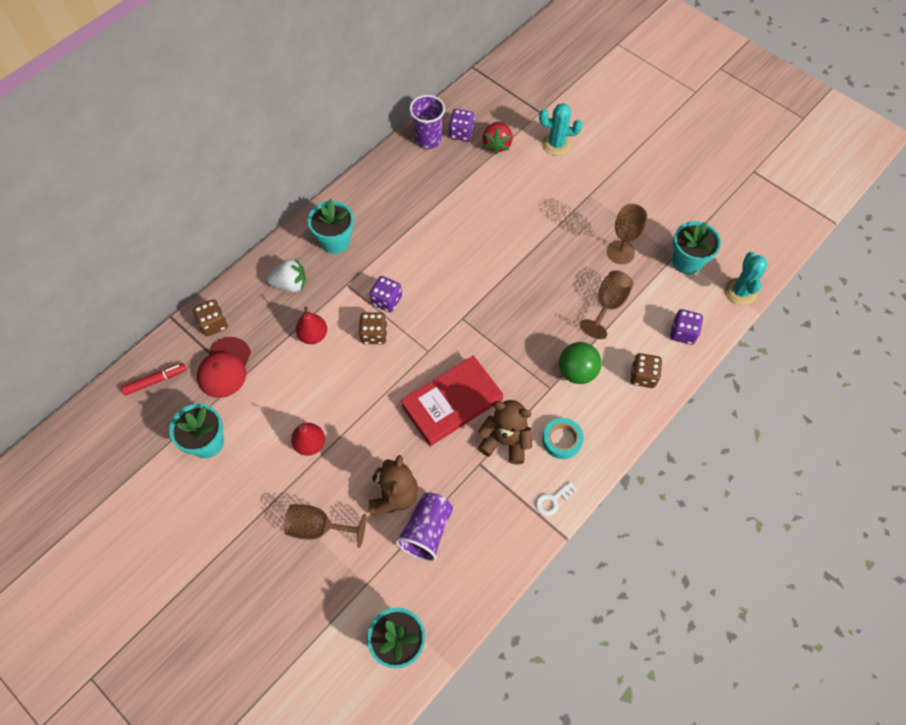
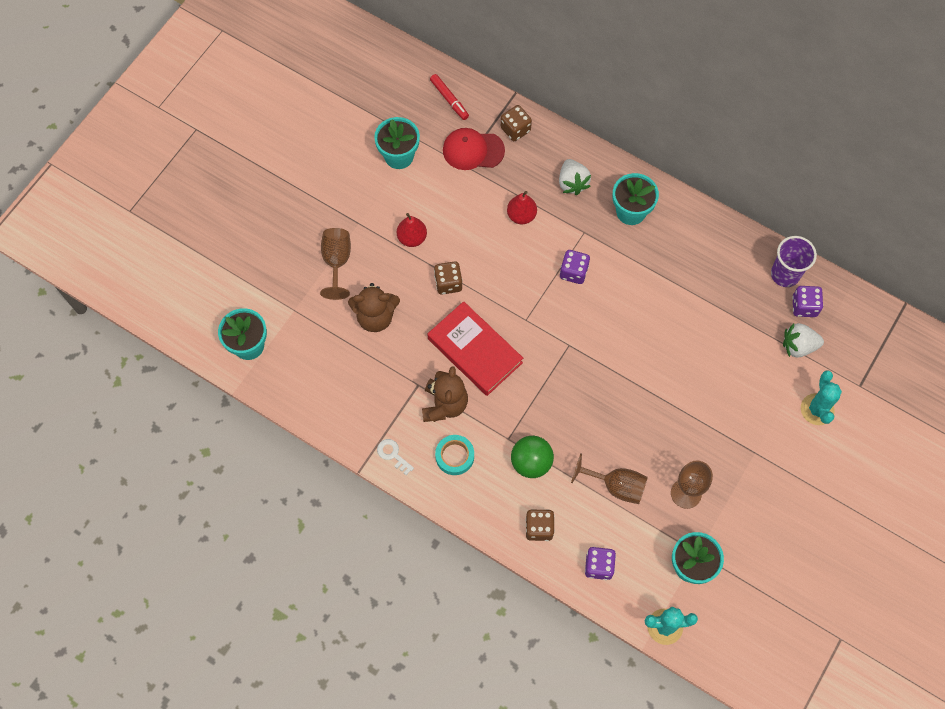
camera: 80 degrees right, 5 degrees up
brown dice [359,312,387,344] -> brown dice moved to [434,261,463,295]
purple cup [395,492,453,561] -> none
red strawberry [482,121,513,154] -> white strawberry [783,323,824,358]

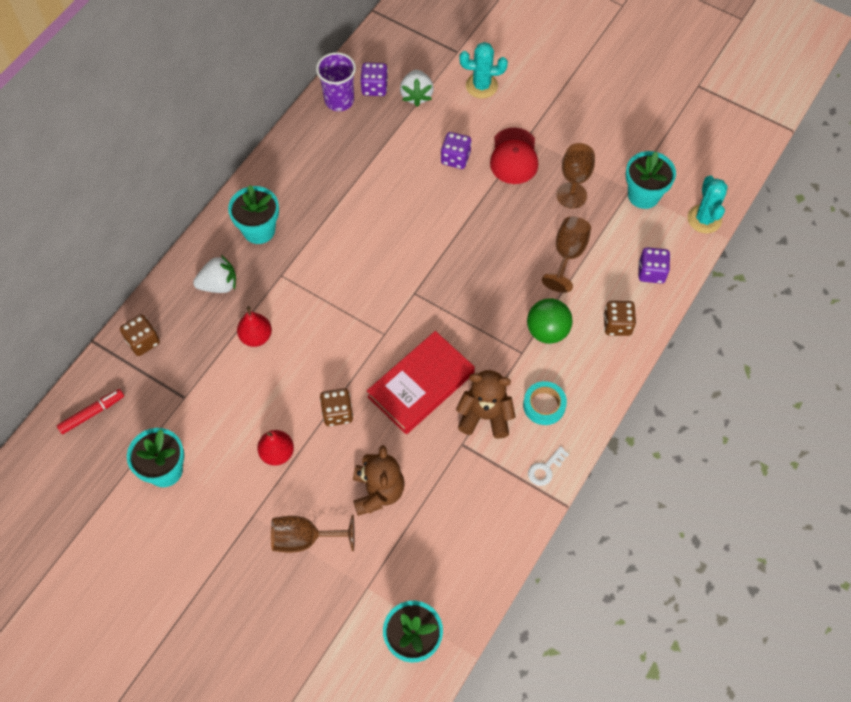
camera: 90 degrees left, 5 degrees down
red cap [443,128,505,170] -> red cap moved to [490,128,538,184]
purple dice [560,250,590,284] -> purple dice moved to [441,132,472,169]

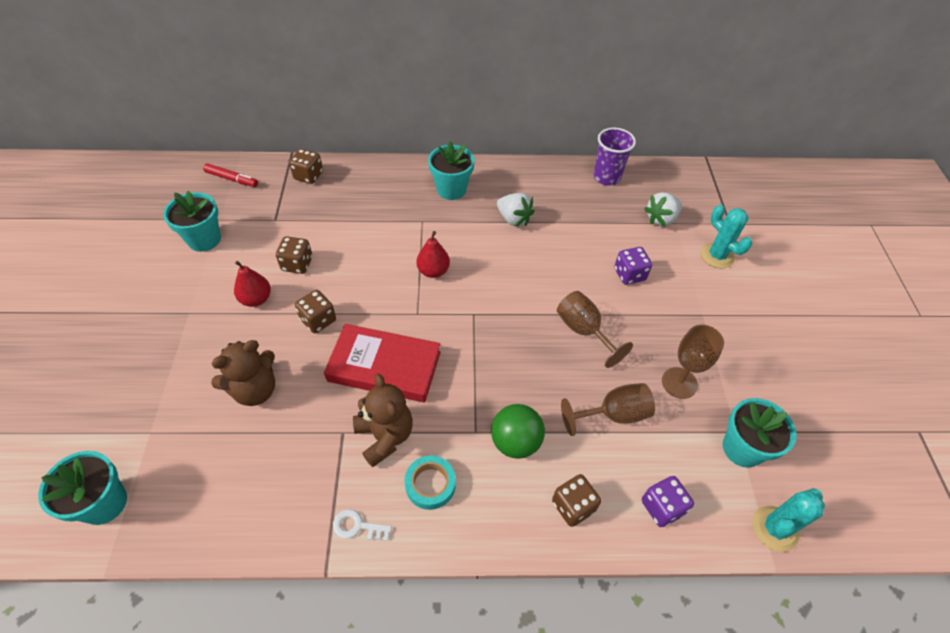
camera: 55 degrees right, 10 degrees down
white strawberry [193,255,236,293] -> white strawberry moved to [497,193,534,227]
red pear [237,306,272,347] -> red pear moved to [417,231,450,278]
brown goblet [271,515,355,553] -> brown goblet moved to [557,291,633,368]
purple dice [360,62,388,96] -> none
red cap [490,128,538,184] -> none
none -> brown dice [276,236,313,274]

